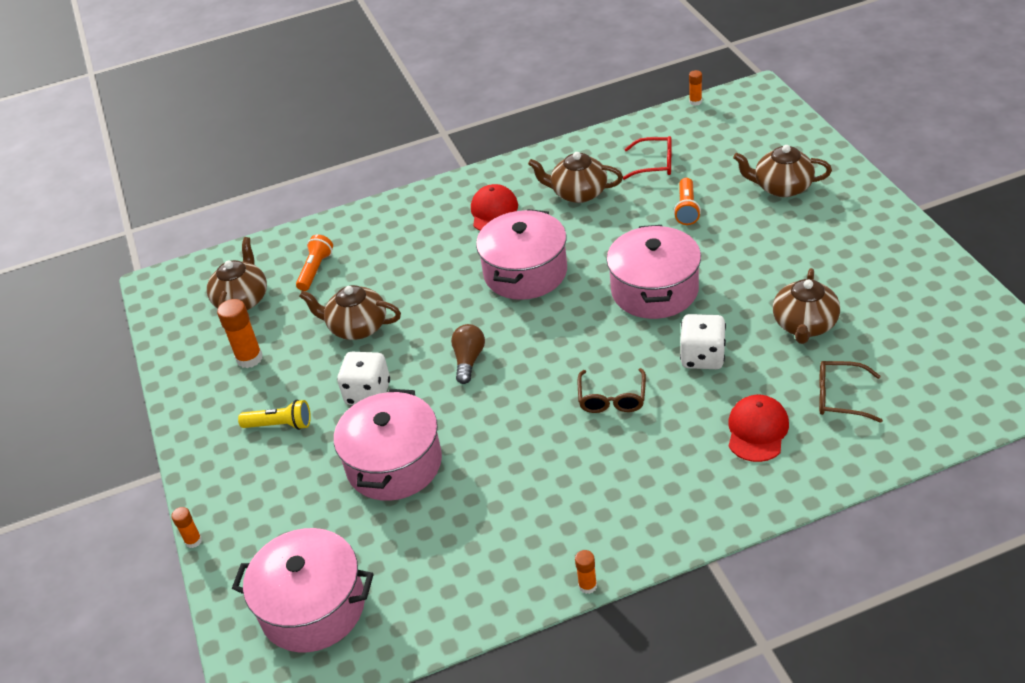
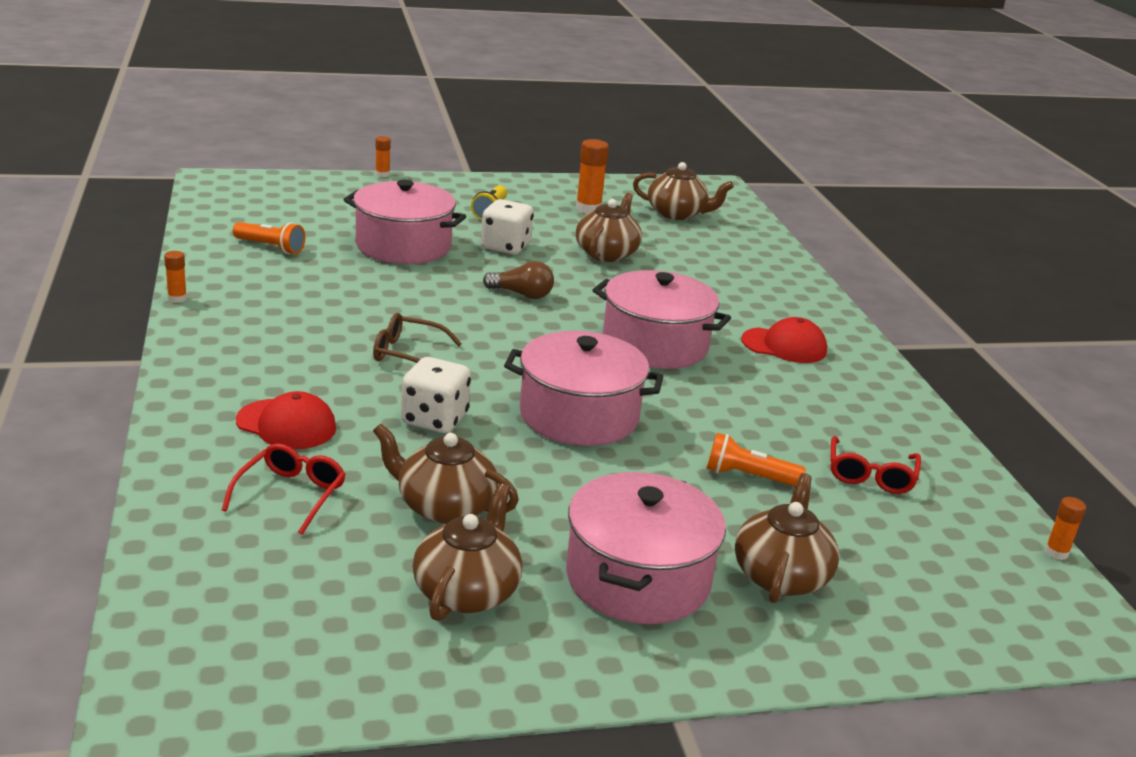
camera: 90 degrees right, 15 degrees down
pink pot [232,528,374,652] -> pink pot moved to [566,472,726,624]
orange flashlight [296,235,333,291] -> orange flashlight moved to [233,222,305,254]
brown teapot [528,152,623,203] -> brown teapot moved to [413,483,522,621]
brown glasses [819,361,883,423] -> red glasses [222,443,346,535]

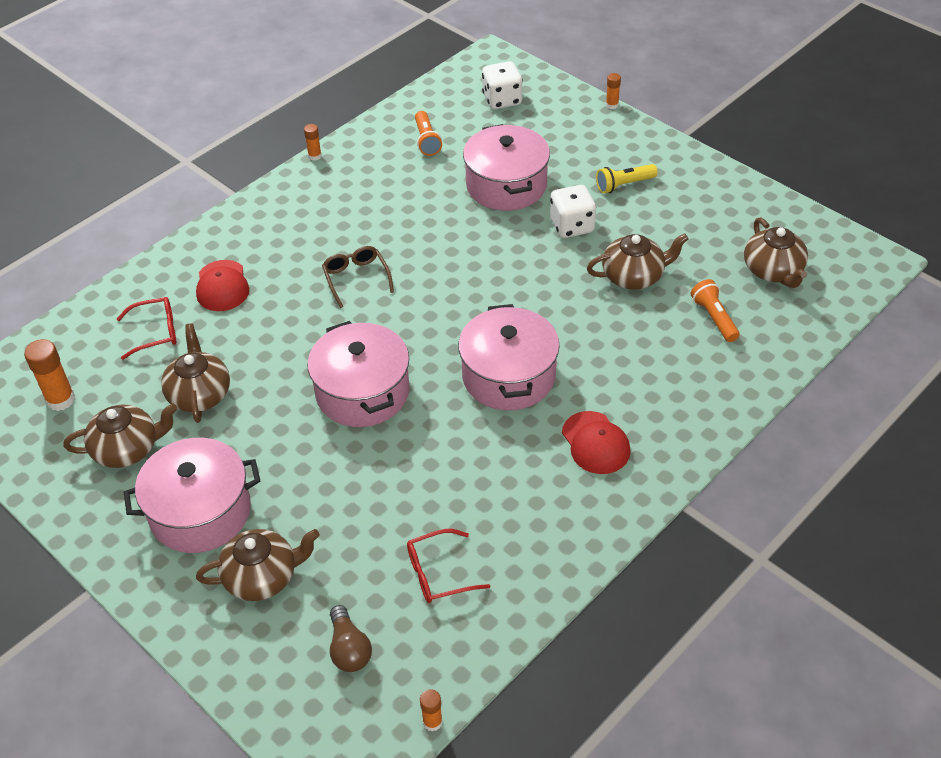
camera: 60 degrees right, 20 degrees up
white dice [401,357,471,433] -> white dice moved to [482,61,523,109]
brown light bulb [483,261,554,299] -> brown light bulb moved to [330,605,372,672]
orange glue stick [576,139,609,214] -> orange glue stick moved to [24,339,75,411]
orange flashlight [706,433,806,487] -> orange flashlight moved to [690,279,740,342]

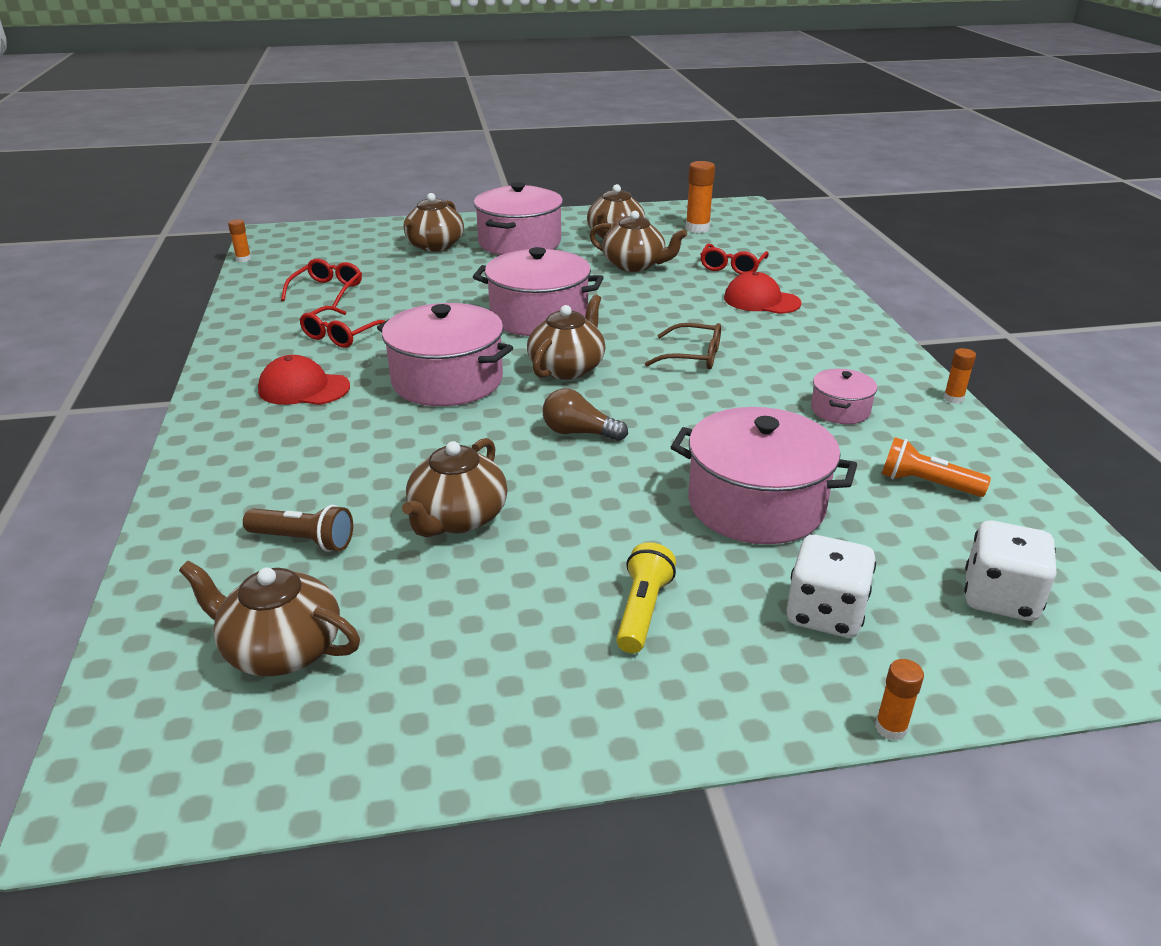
camera: 125 degrees right, 15 degrees down
brown light bulb [330,605,372,672] -> brown light bulb moved to [543,388,628,441]
white dice [550,185,596,238] -> white dice moved to [786,535,876,638]
orange flashlight [690,279,740,342] -> brown flashlight [243,505,353,552]
none -> red glasses [299,306,385,348]
none -> brown teapot [527,294,605,380]
none -> pink pot [811,369,877,424]

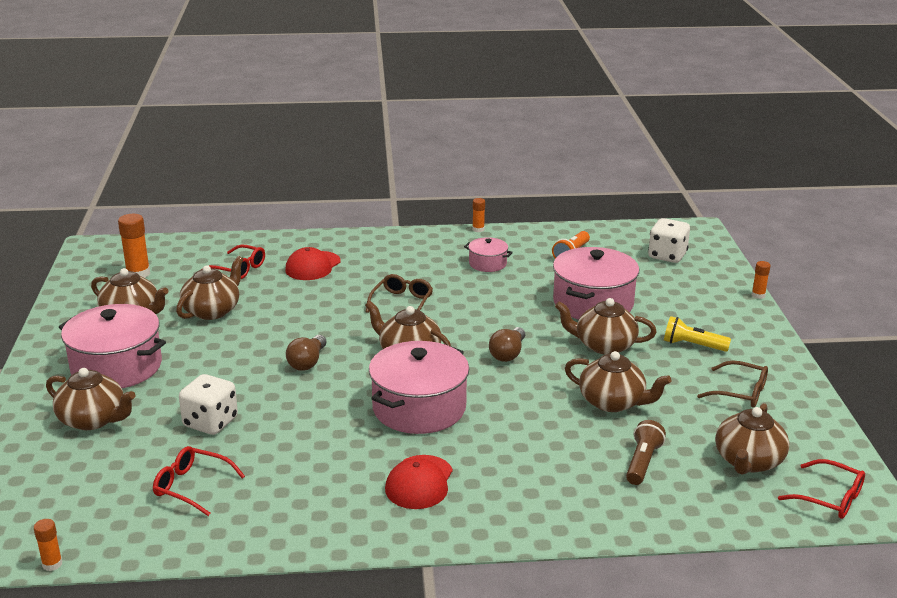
camera: 85 degrees left, 5 degrees down
red glasses [299,306,385,348] -> red glasses moved to [778,459,865,519]
pink pot [473,247,604,336] -> brown light bulb [286,335,326,371]
white dice [786,535,876,638] -> white dice moved to [179,374,238,435]
none -> brown teapot [555,298,657,355]
none -> brown glasses [697,361,768,408]

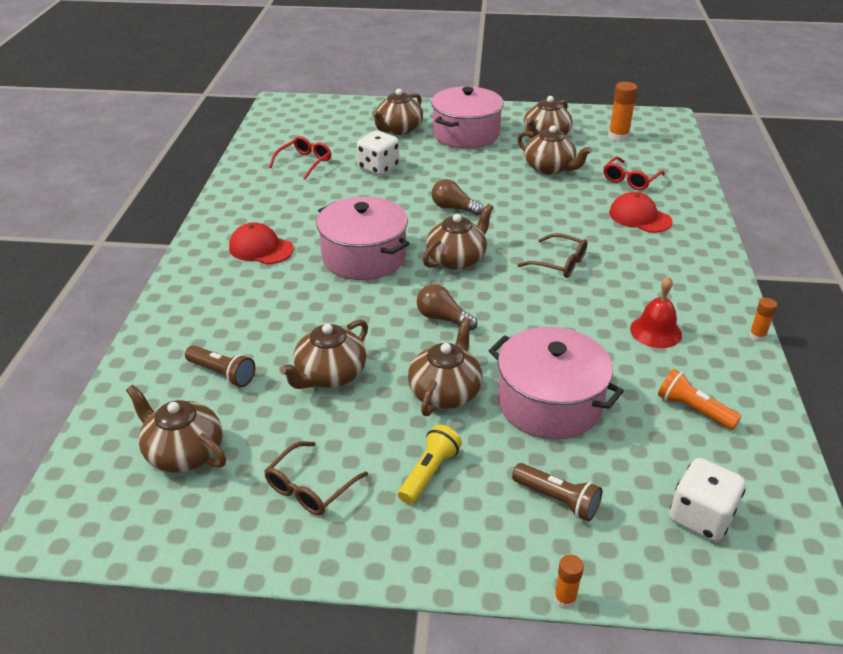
camera: 100 degrees right, 10 degrees up
orange glue stick [34,519,62,571] -> none
pink pot [464,237,513,272] -> red bell [630,276,682,348]
red glasses [778,459,865,519] -> none
none -> brown flashlight [512,463,602,521]

